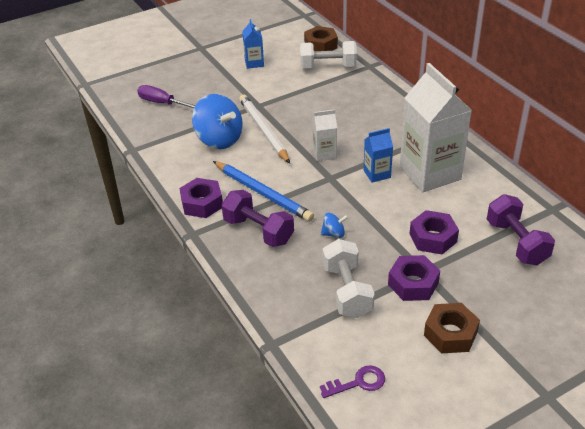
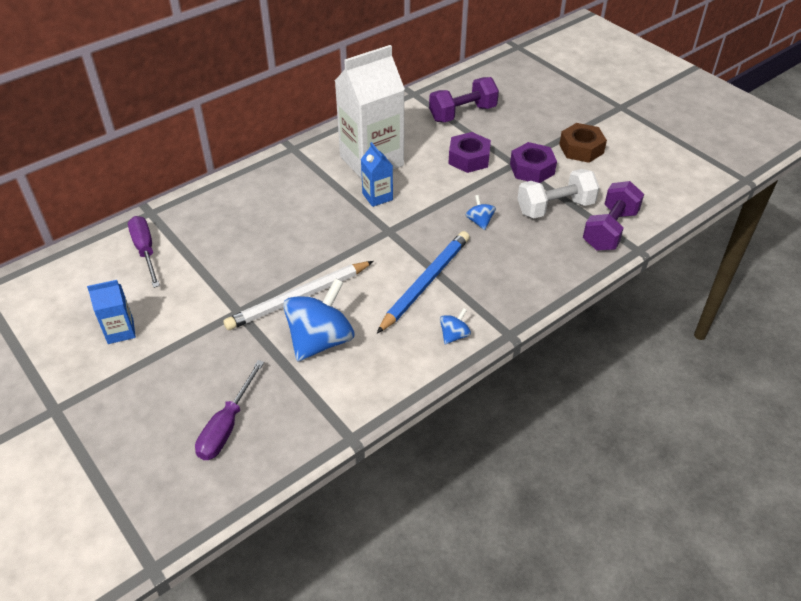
camera: 100 degrees left, 5 degrees up
purple nut [179,178,223,218] -> blue spinning top [440,308,471,344]
purple dumbbell [221,190,294,247] -> purple dumbbell moved to [583,181,644,251]
white dumbbell [300,41,357,68] -> purple screwdriver [128,216,160,288]
brown nut [304,26,338,51] -> none
white carton [312,109,337,161] -> none
purple key [320,366,385,398] -> none

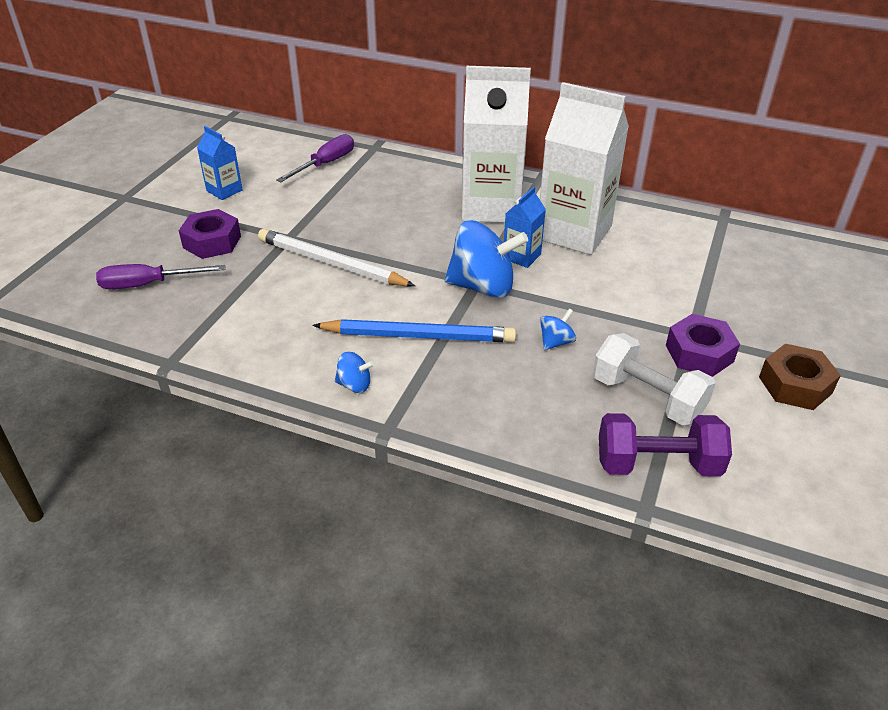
camera: 60 degrees right, 5 degrees down
blue spinning top [283,278,354,362] -> blue spinning top moved to [444,220,528,298]
purple dumbbell [429,77,499,122] -> none
purple nut [448,132,491,173] -> purple nut moved to [179,209,241,259]
none -> white carton [462,66,531,223]

